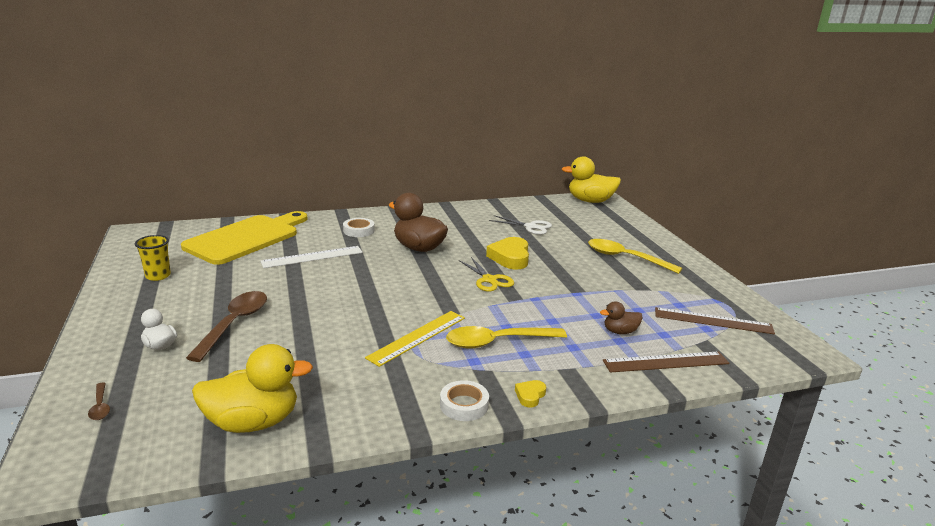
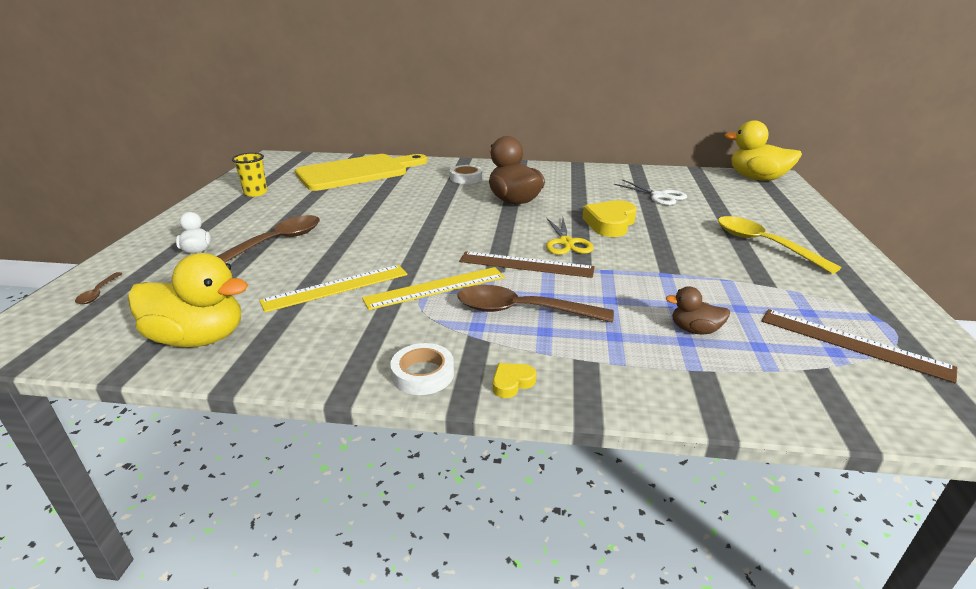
camera: 25 degrees right, 5 degrees up
white ruler [260,246,363,268] -> none
yellow spoon [446,326,567,349] -> brown spoon [458,285,614,322]
brown ruler [603,352,729,373] -> brown ruler moved to [459,251,595,278]
none -> yellow ruler [259,265,407,313]

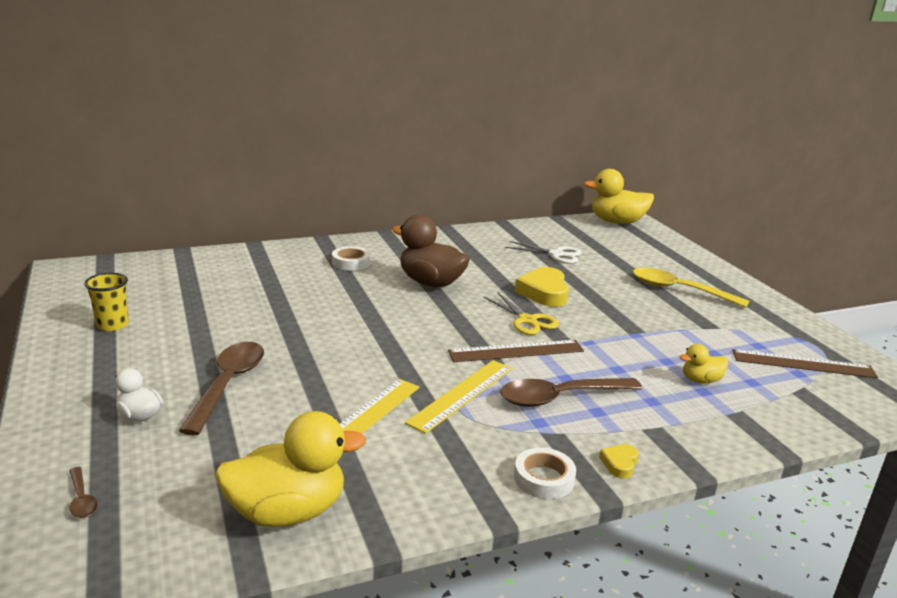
camera: 30 degrees left, 5 degrees down
yellow cutting board [295,154,427,191] -> none
brown duck [665,287,730,334] -> yellow duck [680,344,728,384]

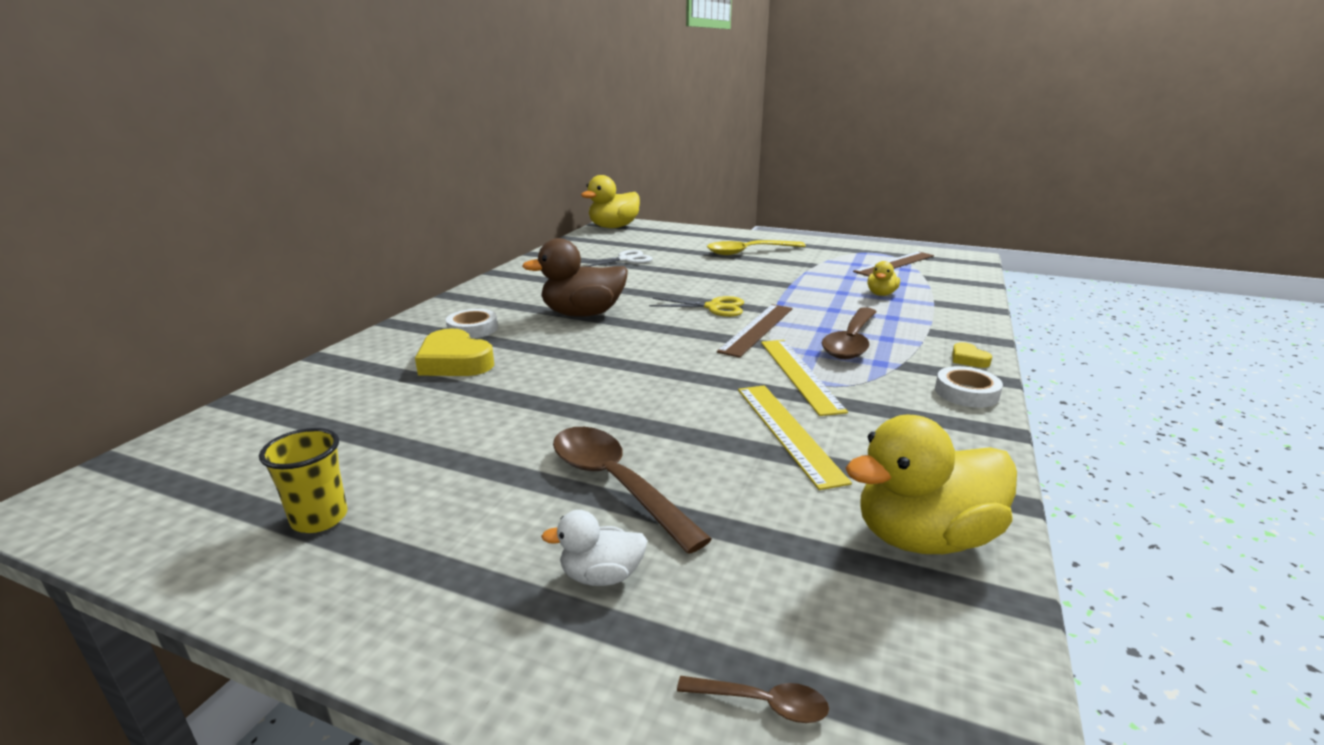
camera: 45 degrees left, 0 degrees up
yellow duck [215,411,366,527] -> yellow duck turned 135 degrees counterclockwise [846,414,1017,554]
yellow heart [515,267,569,307] -> yellow heart moved to [415,328,494,376]

